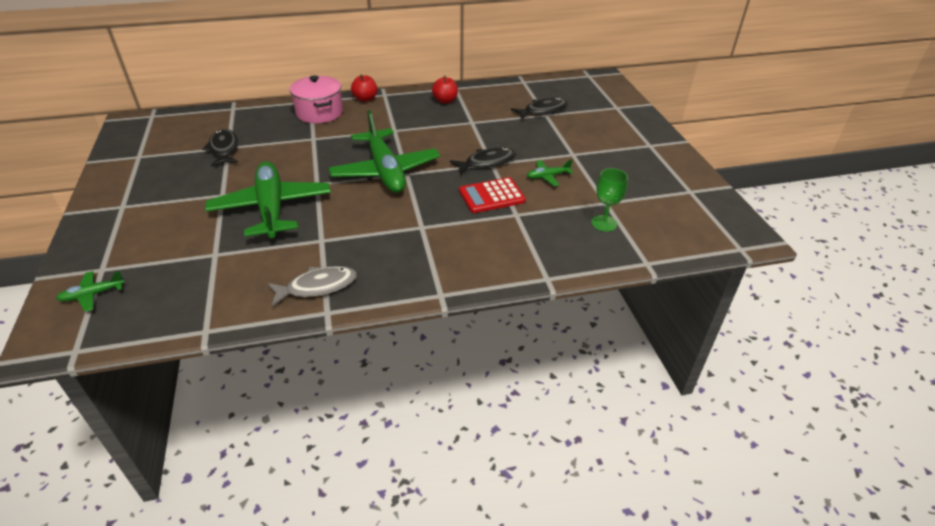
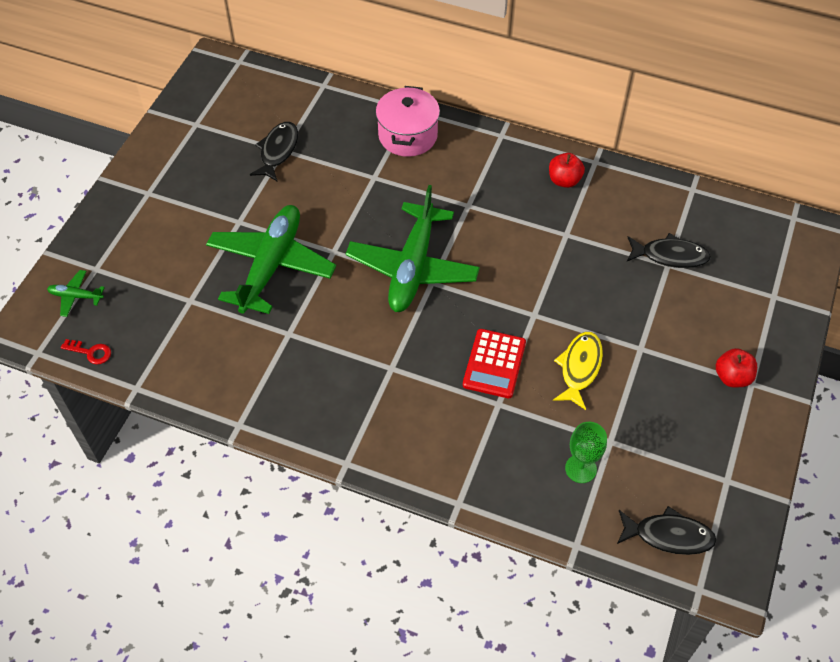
camera: 35 degrees right, 15 degrees up
grey fish [267,266,357,307] -> none
red apple [351,74,377,102] -> red apple moved to [716,348,757,388]
black fish [450,148,516,175] -> black fish moved to [617,506,717,555]
red calculator [459,177,526,213] -> red calculator turned 90 degrees counterclockwise [463,329,526,398]
green plane [527,159,573,186] -> yellow fish [553,332,603,410]
none -> red key [61,339,111,365]

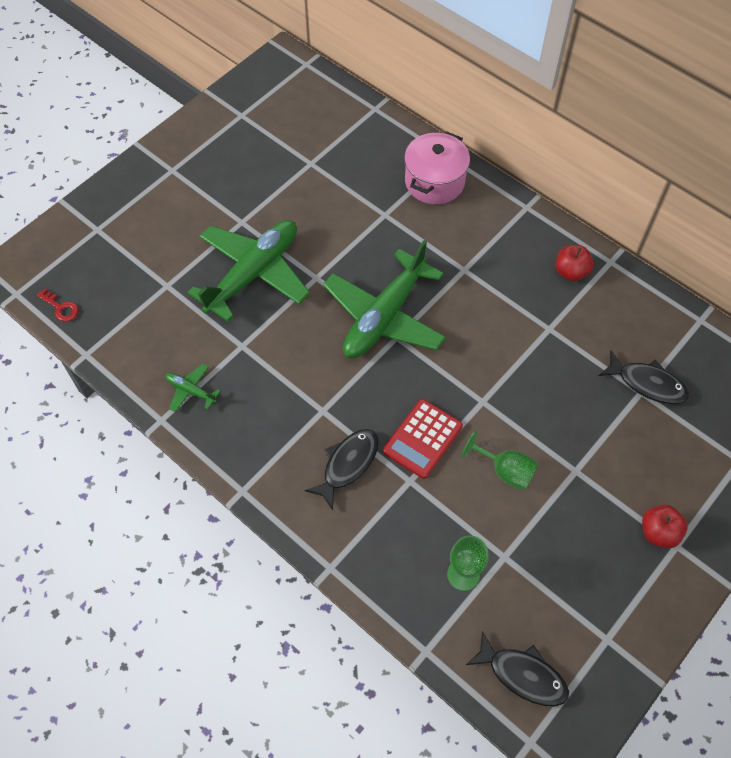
camera: 20 degrees right, 5 degrees up
green plane [47,270,105,317] -> green plane moved to [166,364,221,413]
black fish [250,122,298,182] -> black fish moved to [305,429,379,510]
yellow fish [553,332,603,410] -> green goblet [461,430,538,491]

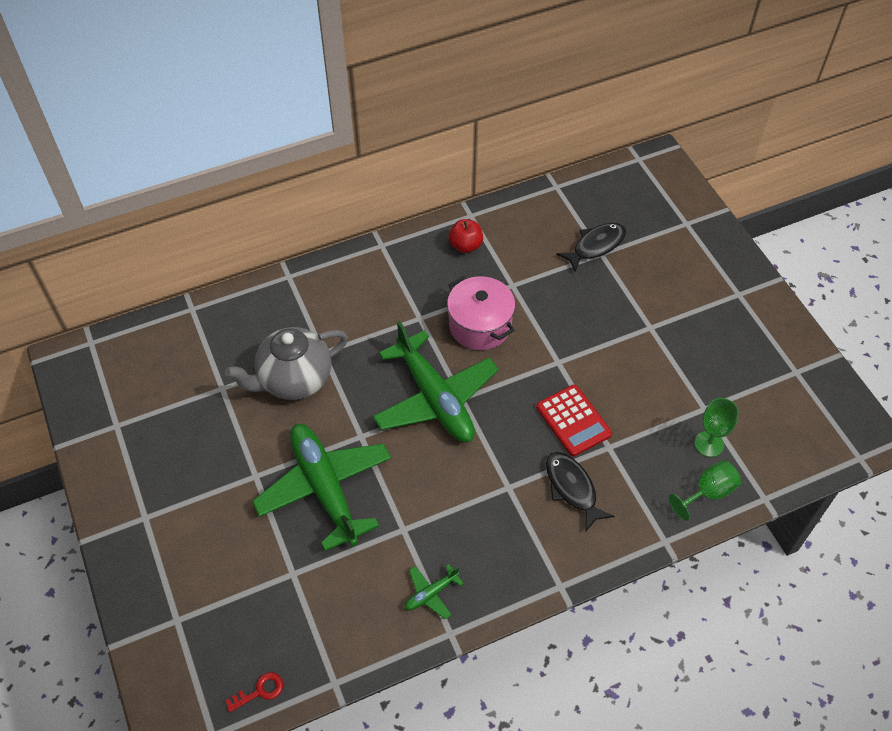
camera: 65 degrees left, 5 degrees down
pink pot [404,131,470,204] -> pink pot moved to [447,276,515,350]
green goblet [461,430,538,491] -> green goblet moved to [668,460,741,521]
black fish [466,631,569,706] -> none
red apple [642,505,687,548] -> none
none -> grey teapot [225,327,348,400]

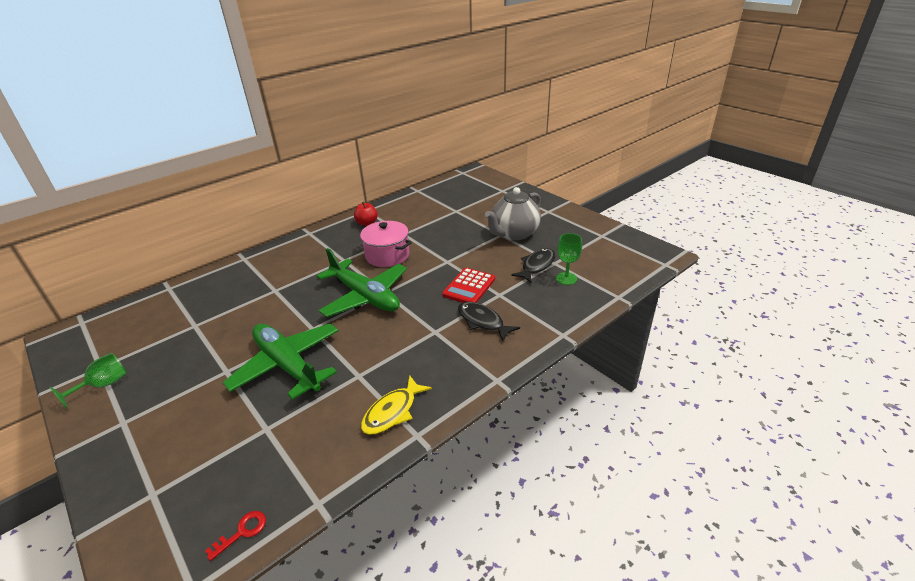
camera: 15 degrees left, 20 degrees down
grey teapot [225,327,348,400] -> grey teapot moved to [485,187,541,241]
green plane [405,564,464,619] -> yellow fish [361,375,432,435]
red calculator [536,385,612,456] -> red calculator turned 75 degrees clockwise [442,268,495,303]
black fish [556,223,626,272] -> black fish moved to [511,248,556,283]
green goblet [668,460,741,521] -> green goblet moved to [50,353,127,409]

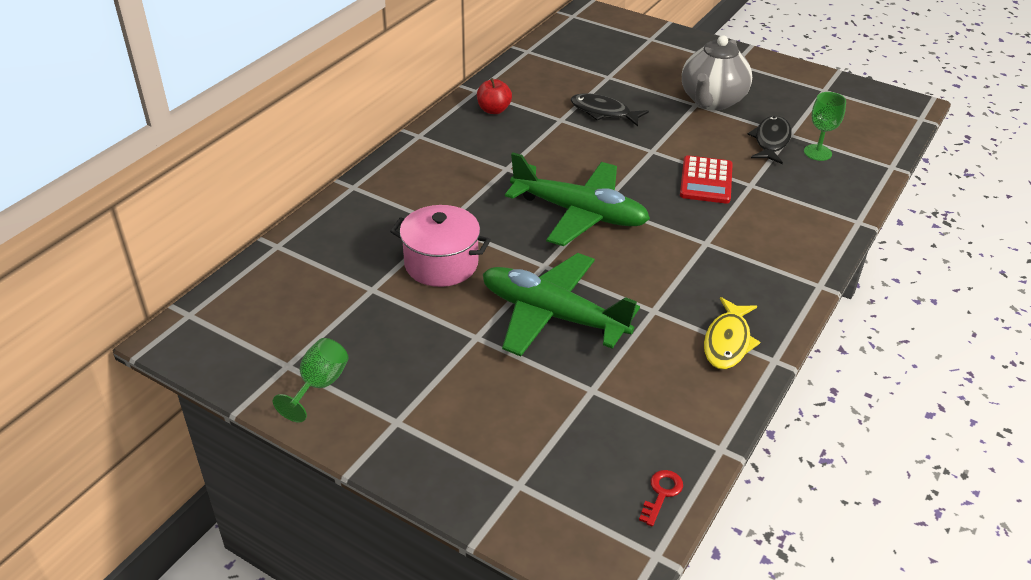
camera: 20 degrees left, 5 degrees up
pink pot [359,221,412,267] -> pink pot moved to [390,205,491,287]
black fish [458,302,520,341] -> black fish moved to [570,94,649,127]

